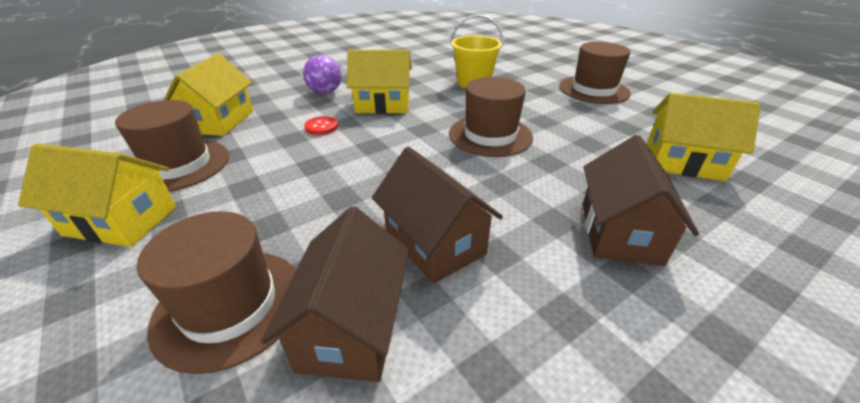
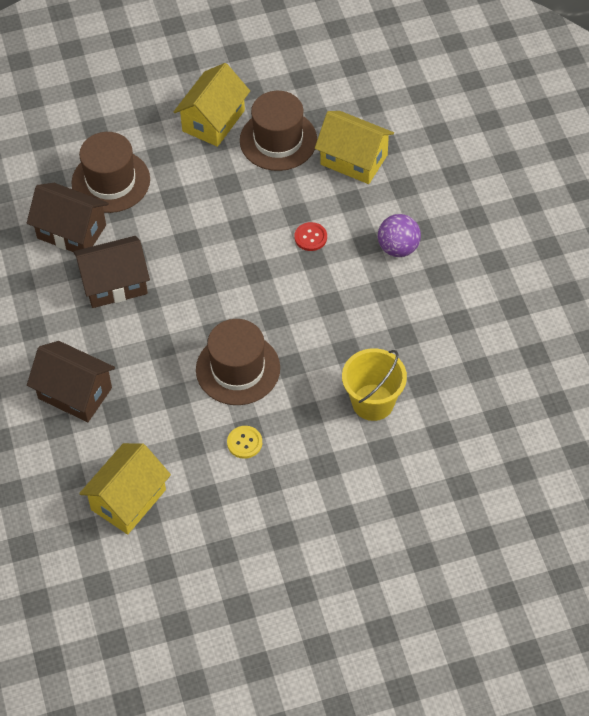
camera: 110 degrees right, 20 degrees up
yellow house [347,50,412,114] -> none
brown hat [559,42,631,104] -> none
none -> yellow button [227,426,262,459]

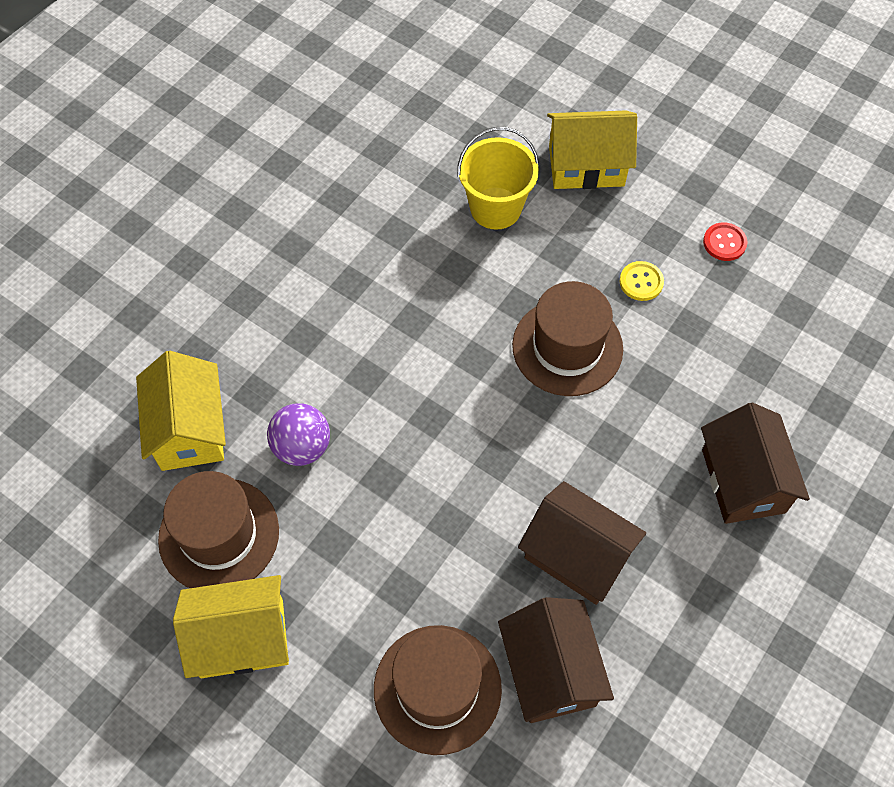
camera: 130 degrees left, 5 degrees up
yellow house [79,443,171,534] -> yellow house moved to [547,110,637,189]
red button [295,222,327,251] -> red button moved to [703,222,747,261]
purple ball [378,214,421,257] -> purple ball moved to [267,403,330,466]

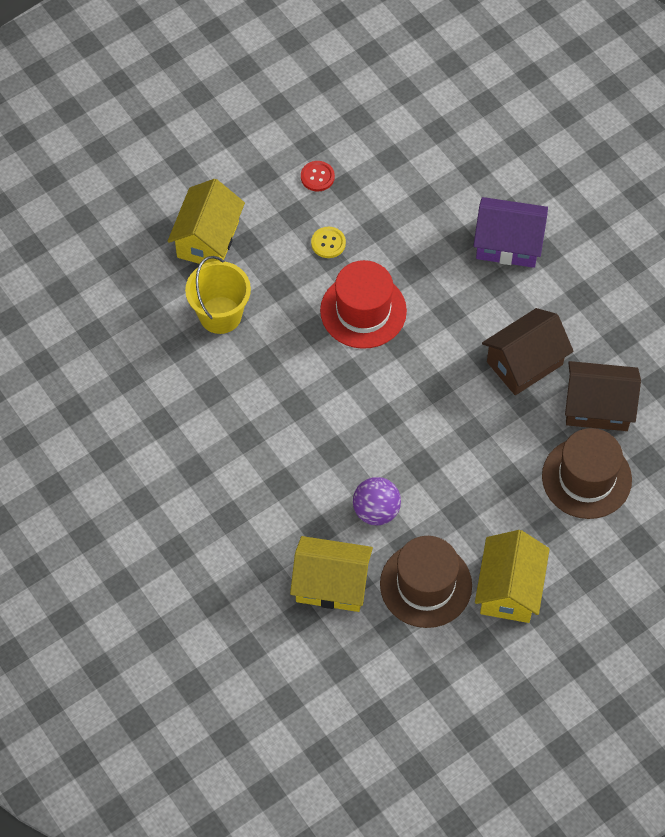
camera: 70 degrees left, 0 degrees up
brown hat [512,281,623,396] -> red hat [320,260,407,349]
brown house [701,402,810,524] -> purple house [473,197,548,268]

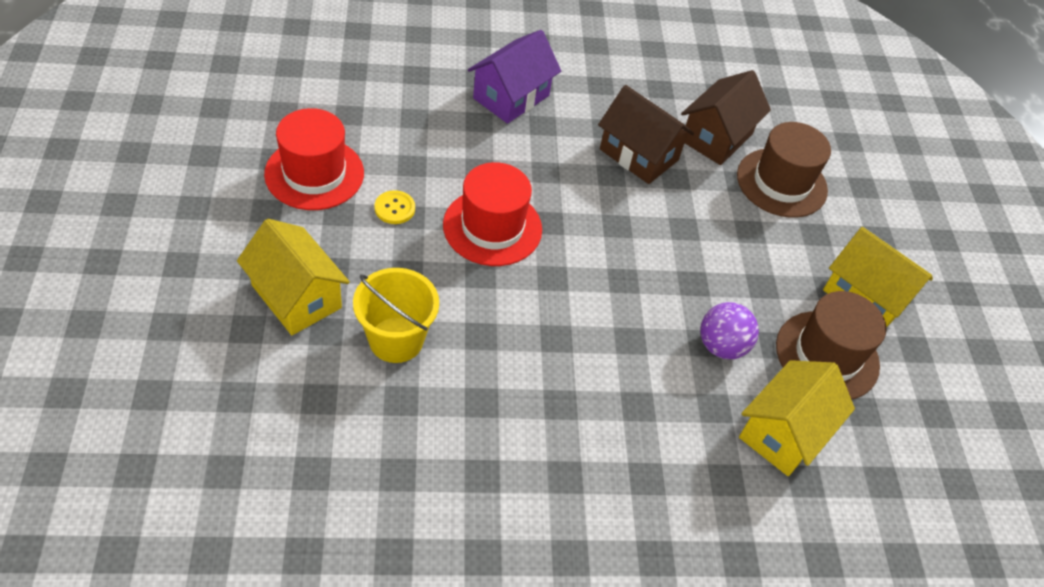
camera: 65 degrees left, 10 degrees down
red button [301,161,335,192] -> red hat [264,108,364,210]
brown house [482,308,574,395] -> brown house turned 45 degrees counterclockwise [598,85,694,184]

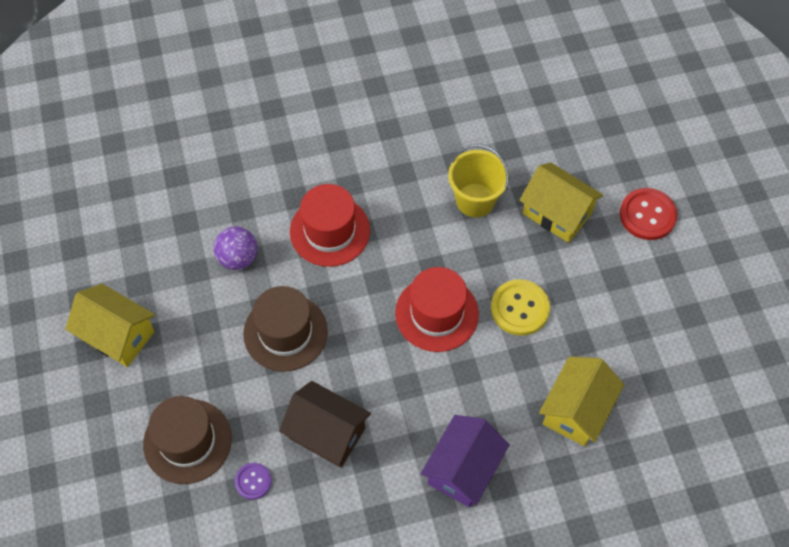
camera: 175 degrees right, 10 degrees up
red hat [264,108,364,210] -> red hat moved to [290,184,370,267]
yellow button [374,190,415,224] -> yellow button [491,279,550,335], size x1.73
brown house [681,70,771,165] -> purple button [235,463,272,500]
yellow house [739,360,855,476] -> yellow house moved to [539,357,624,446]
brown hat [776,291,886,400] -> brown hat moved to [243,286,328,372]
none -> red button [620,188,677,240]

